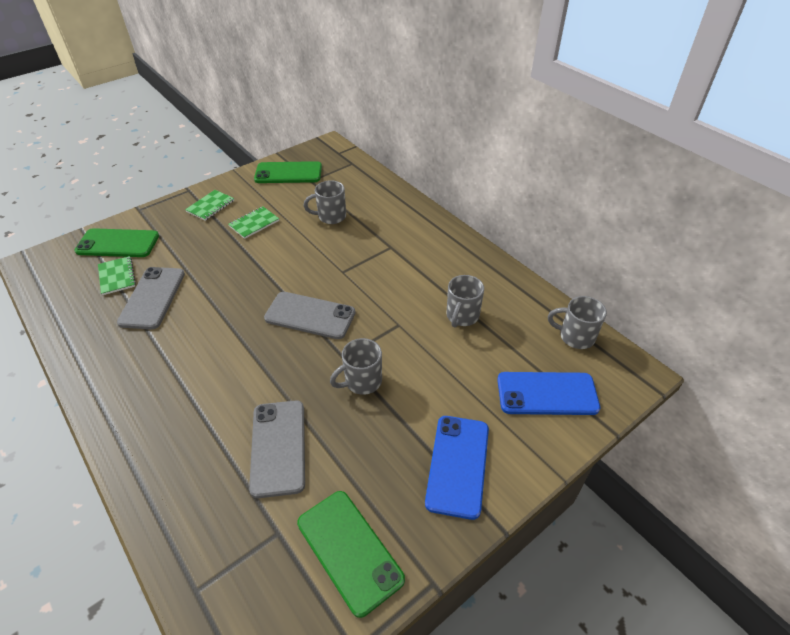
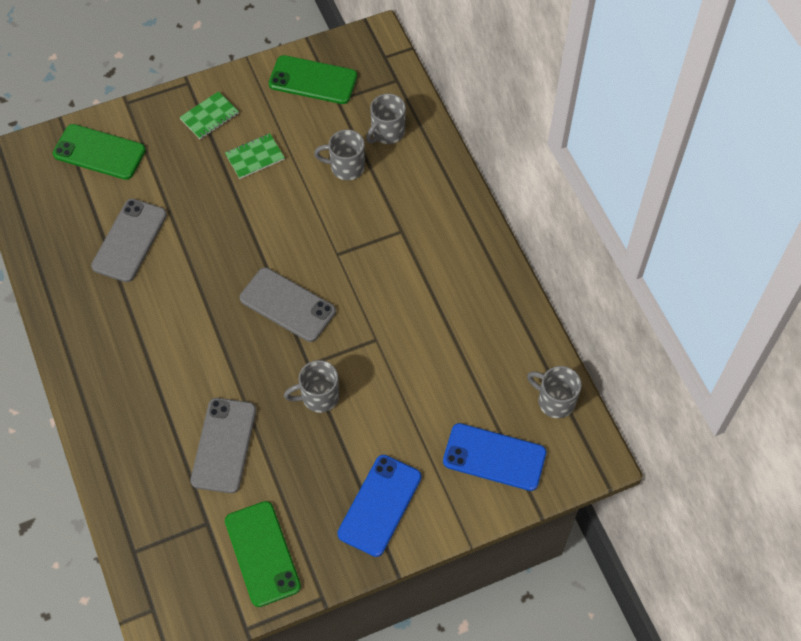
camera: 15 degrees right, 15 degrees up
green notebook [98,256,136,295] -> none
grey mug [446,275,484,327] -> grey mug moved to [366,94,406,144]

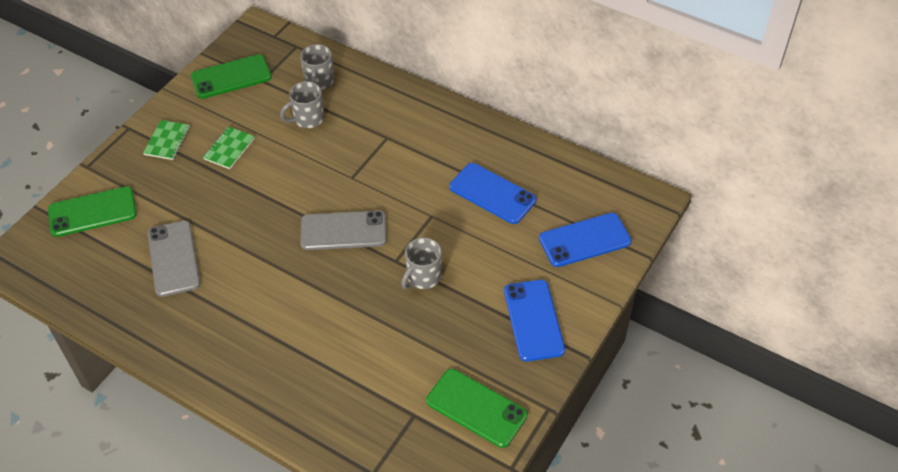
camera: 35 degrees left, 10 degrees down
grey phone [191,398,256,493] -> none
grey mug [527,366,582,418] -> none
none -> blue phone [449,163,536,224]

